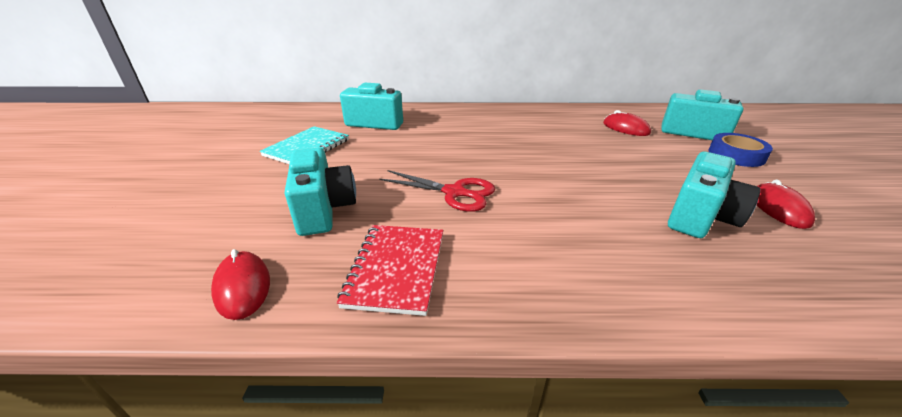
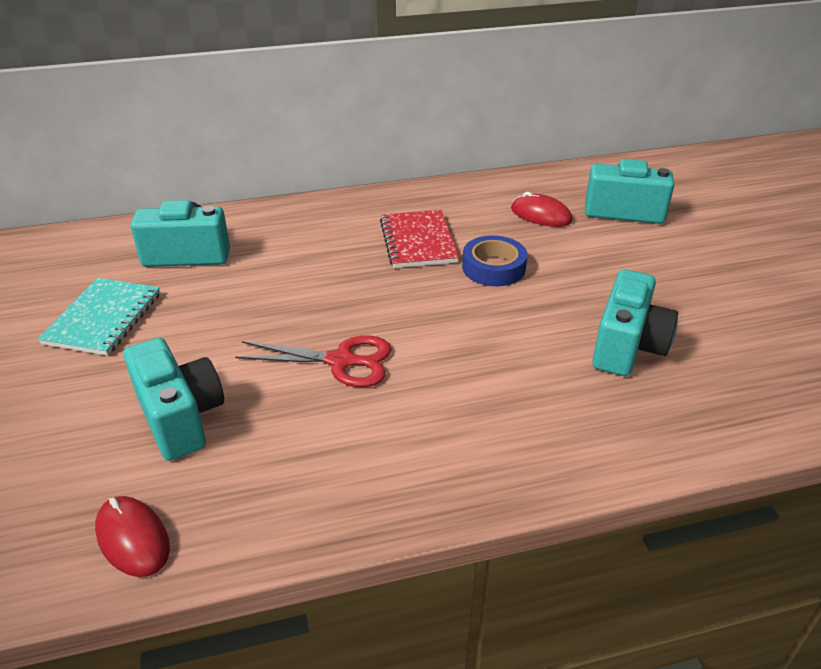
camera: 15 degrees left, 5 degrees up
red notebook [337,225,443,316] -> red notebook moved to [380,210,459,268]
blue tape [709,133,773,167] -> blue tape moved to [462,235,527,286]
red mouse [757,179,815,229] -> none

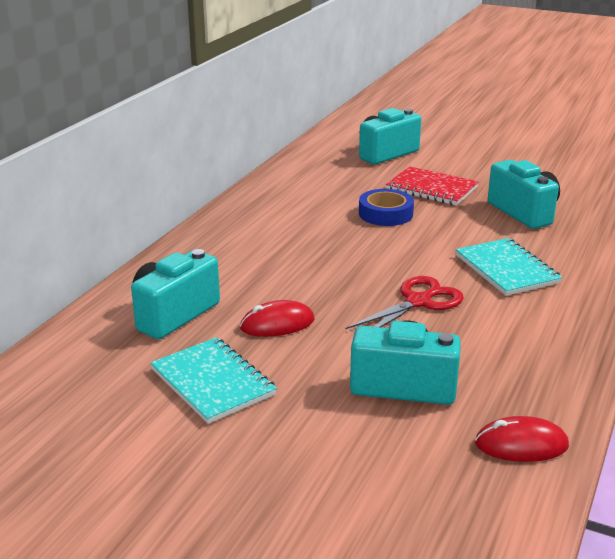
camera: 50 degrees left, 10 degrees down
red notebook [380,210,459,268] -> red notebook moved to [386,166,479,205]
red mouse [511,192,572,227] -> red mouse moved to [240,300,315,337]
none -> turquoise notebook [456,238,562,296]

